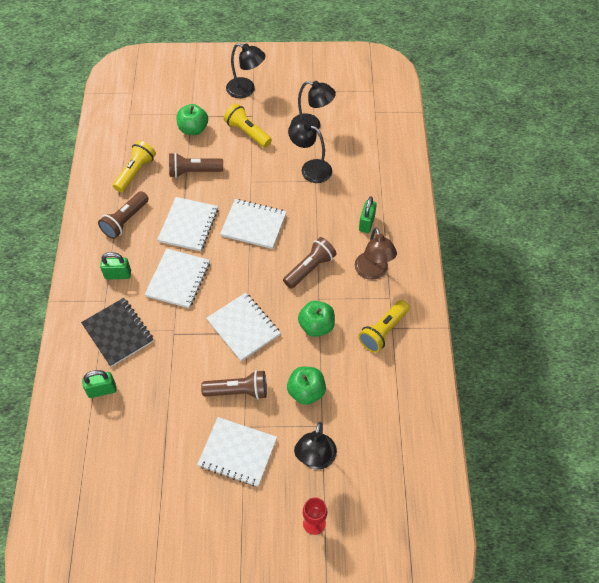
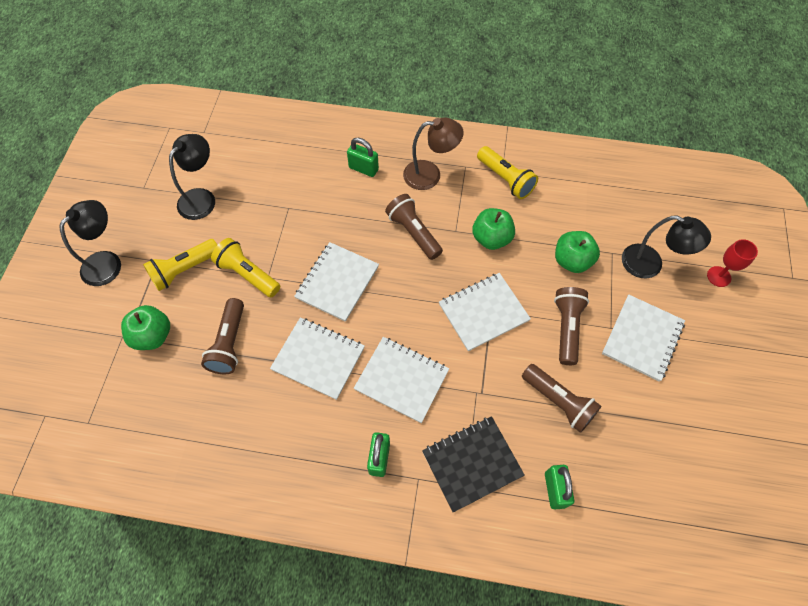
camera: 80 degrees left, 5 degrees up
brown flashlight [98,191,149,239] -> brown flashlight moved to [522,364,602,433]
yellow flashlight [113,140,156,193] -> yellow flashlight moved to [211,238,280,297]
black lamp [288,119,332,183] -> none

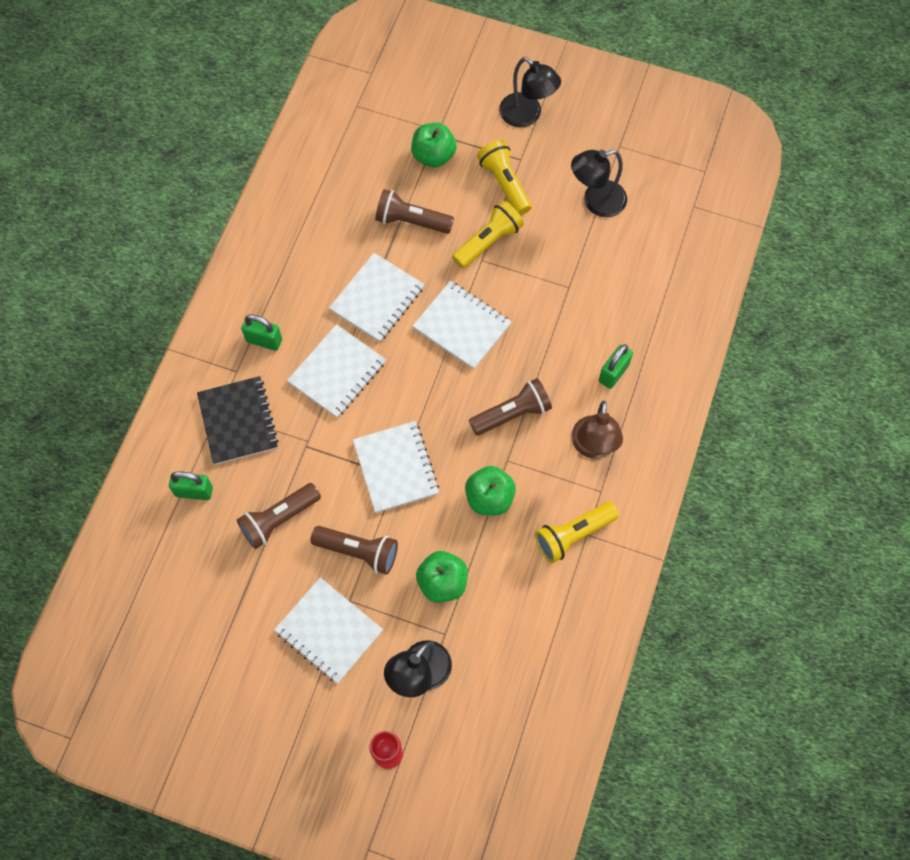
camera: 100 degrees right, 5 degrees up
black lamp [169,134,215,220] -> black lamp turned 120 degrees clockwise [571,150,627,217]

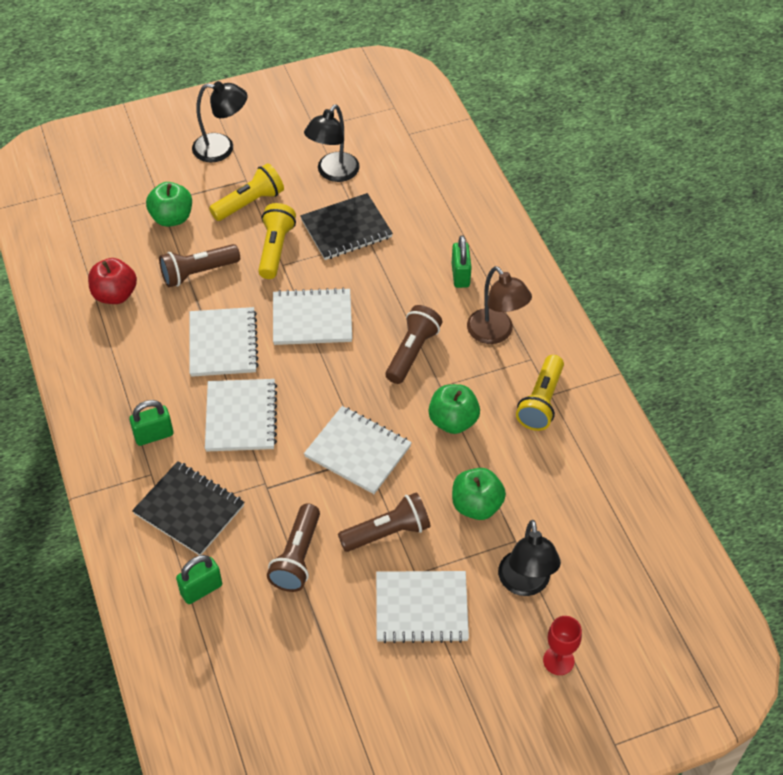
camera: 40 degrees left, 15 degrees down
yellow flashlight [477,140,532,215] -> yellow flashlight turned 120 degrees clockwise [209,163,284,221]
none -> red apple [88,258,137,304]
none -> black notebook [300,193,393,260]

